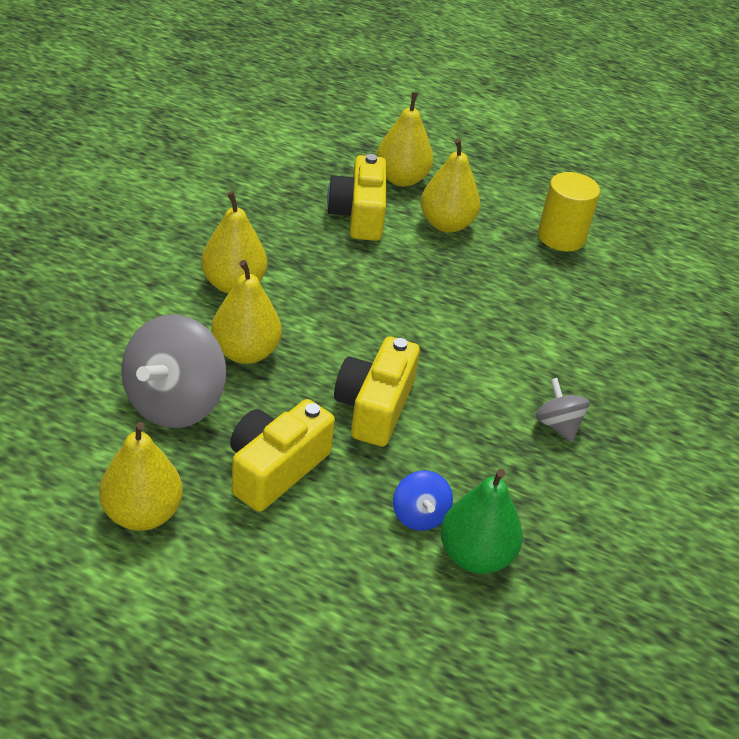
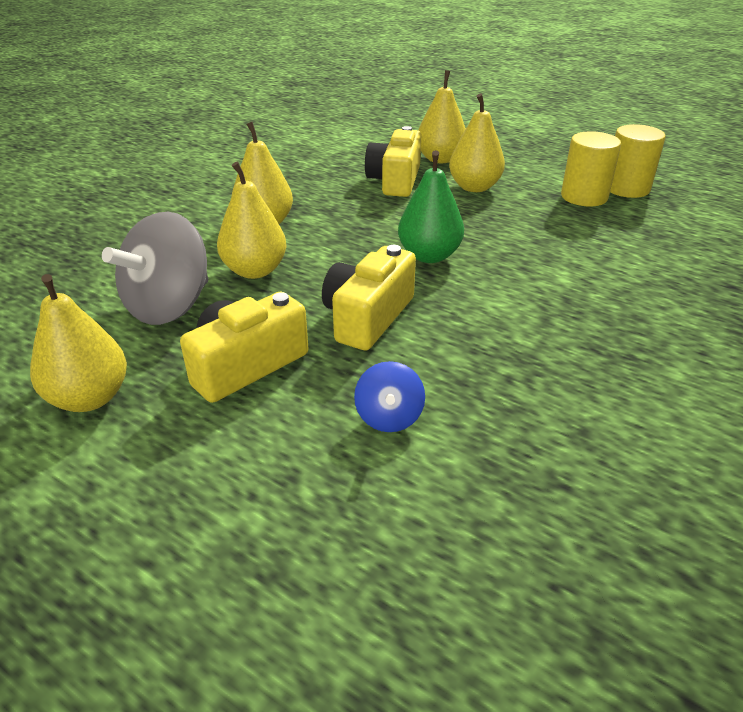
camera: 15 degrees right, 5 degrees down
green pear [441,469,523,574] -> green pear moved to [398,150,464,263]
grey spinning top [535,378,590,443] -> none
none -> yellow cylinder [610,124,666,198]

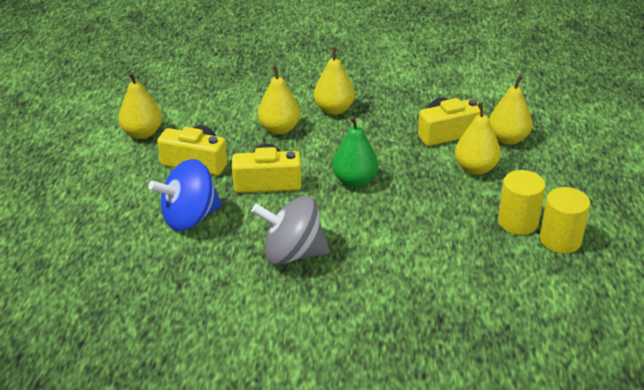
camera: 60 degrees right, 0 degrees up
grey spinning top [102,212,208,325] -> grey spinning top moved to [251,196,329,265]
blue spinning top [354,361,425,432] -> blue spinning top [148,159,222,231], size x1.96

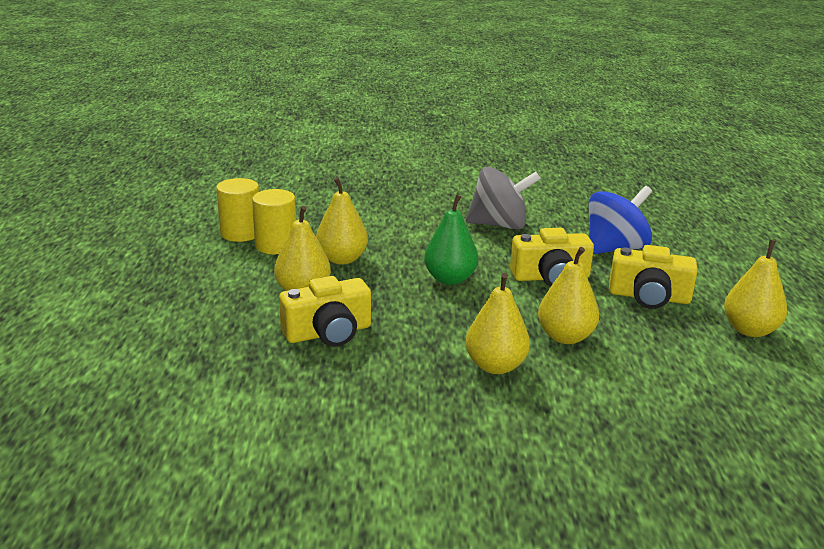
camera: 175 degrees right, 10 degrees down
yellow pear [489,75,533,145] -> yellow pear moved to [316,177,368,264]

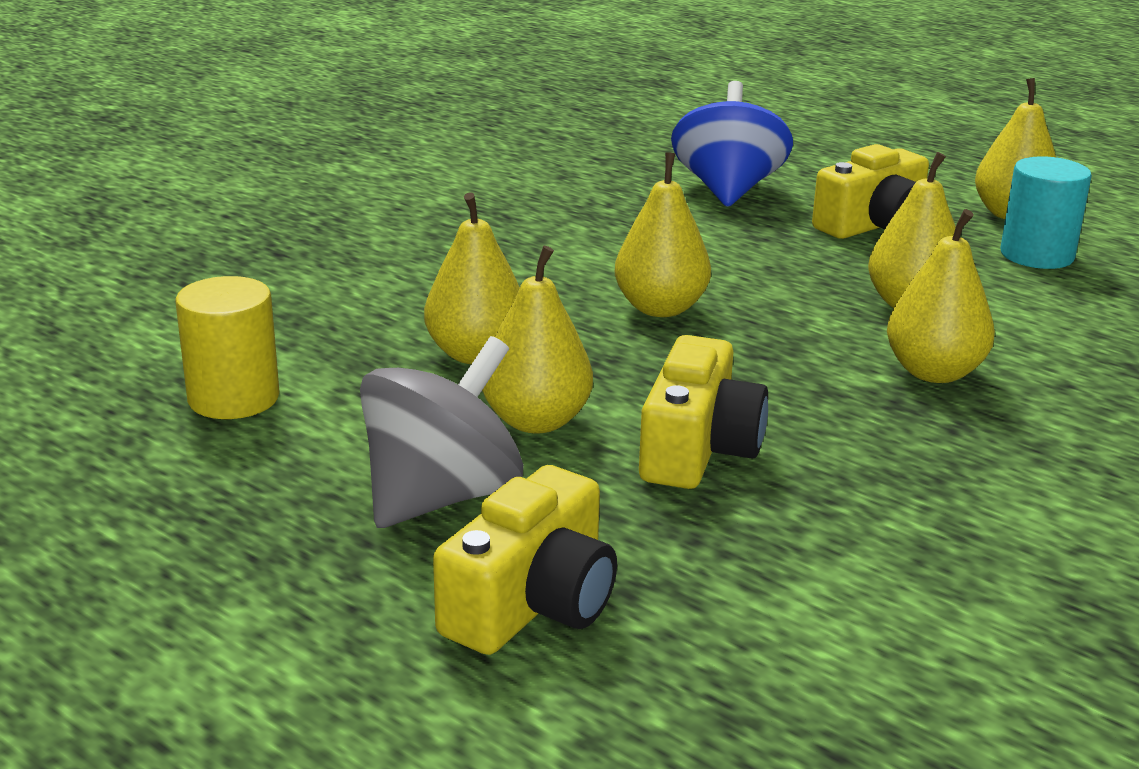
camera: 50 degrees left, 0 degrees up
yellow cylinder [252,189,296,254] -> none
green pear [424,194,478,285] -> yellow pear [615,152,711,317]
grey spinning top [466,166,541,230] -> grey spinning top moved to [360,336,524,528]
yellow camera [510,228,594,287] -> yellow camera moved to [433,465,617,655]
none -> turquoise cylinder [1000,156,1092,269]

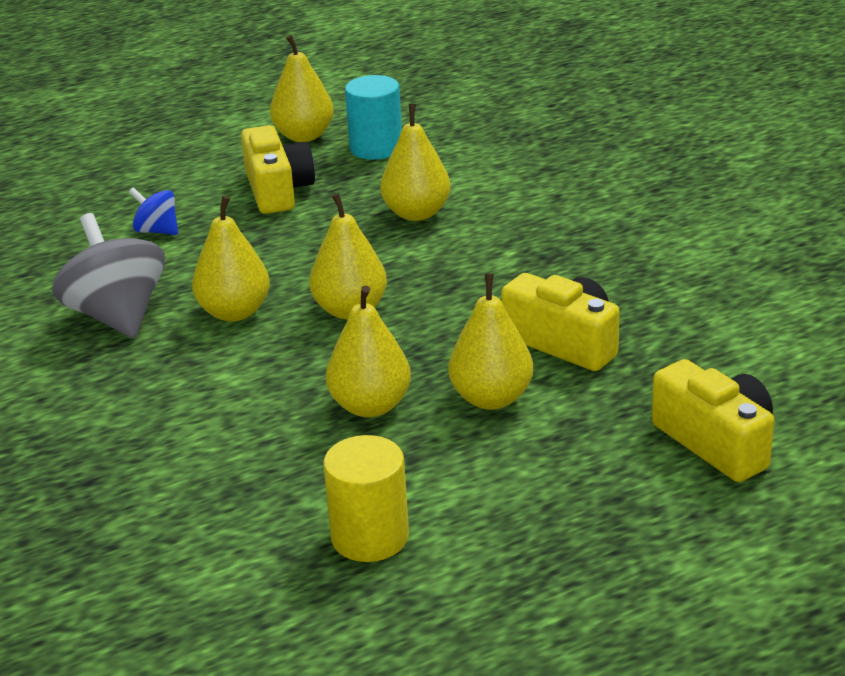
camera: 65 degrees left, 5 degrees up
grey spinning top [360,336,524,528] -> grey spinning top moved to [52,213,165,338]
blue spinning top [671,81,793,207] -> blue spinning top [129,187,178,235], size x0.51
yellow pear [887,209,995,383] -> yellow pear moved to [192,196,270,322]

